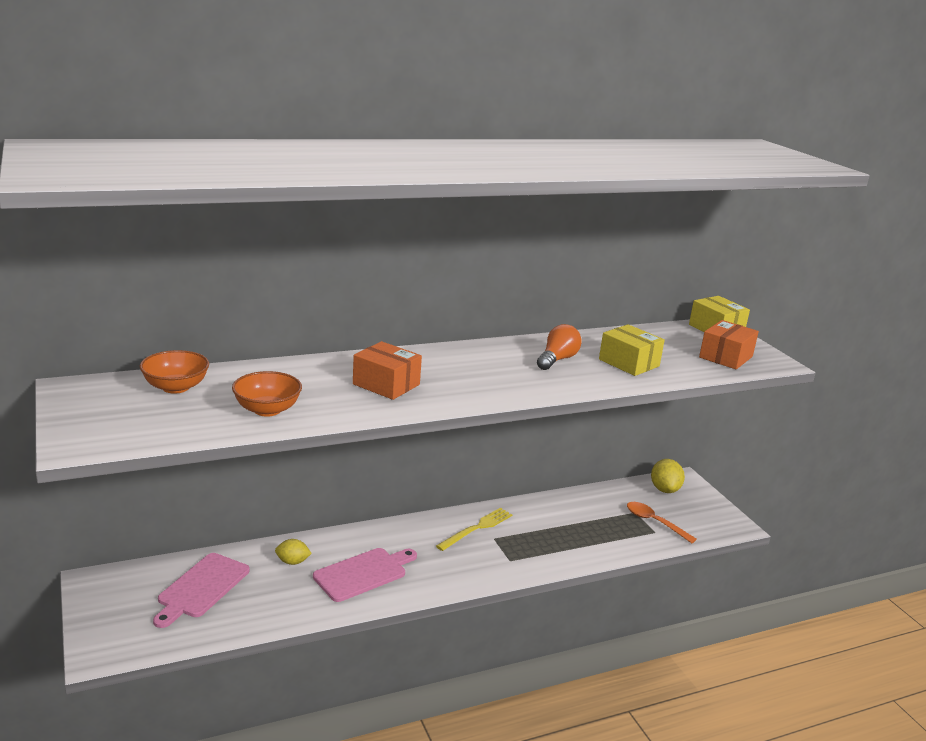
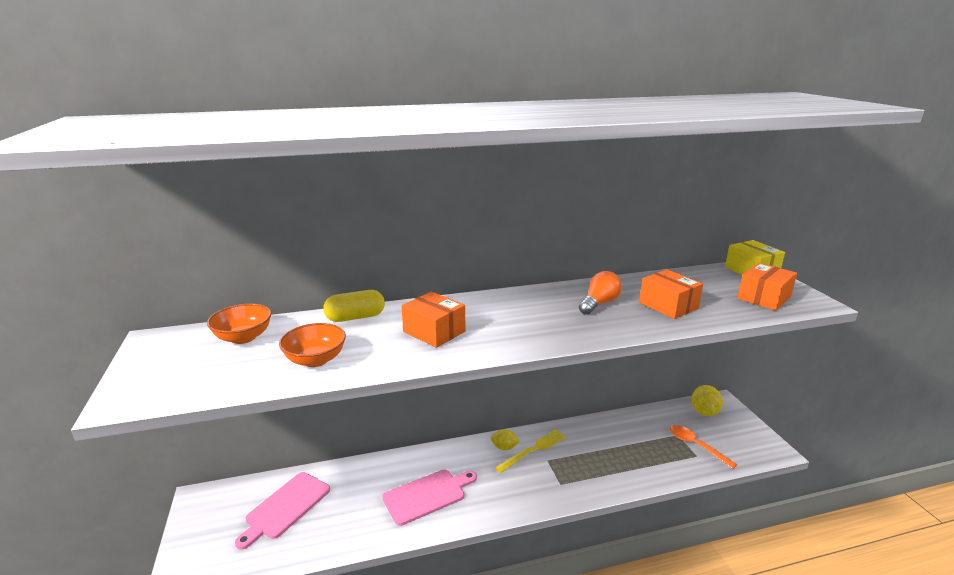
camera: 10 degrees right, 0 degrees up
yellow lemon [275,539,312,565] -> yellow lemon moved to [491,429,520,450]
yellow box [599,324,665,376] -> orange box [639,269,703,319]
none -> yellow capsule [323,290,385,322]

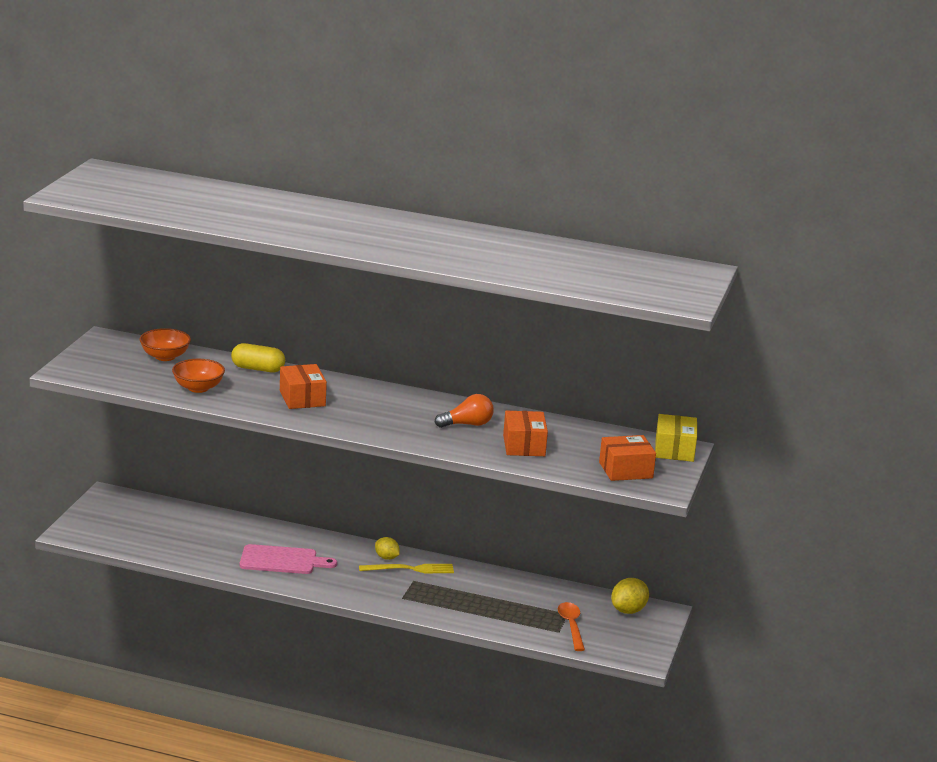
camera: 30 degrees right, 0 degrees up
pink cutting board [235,472,330,549] -> none

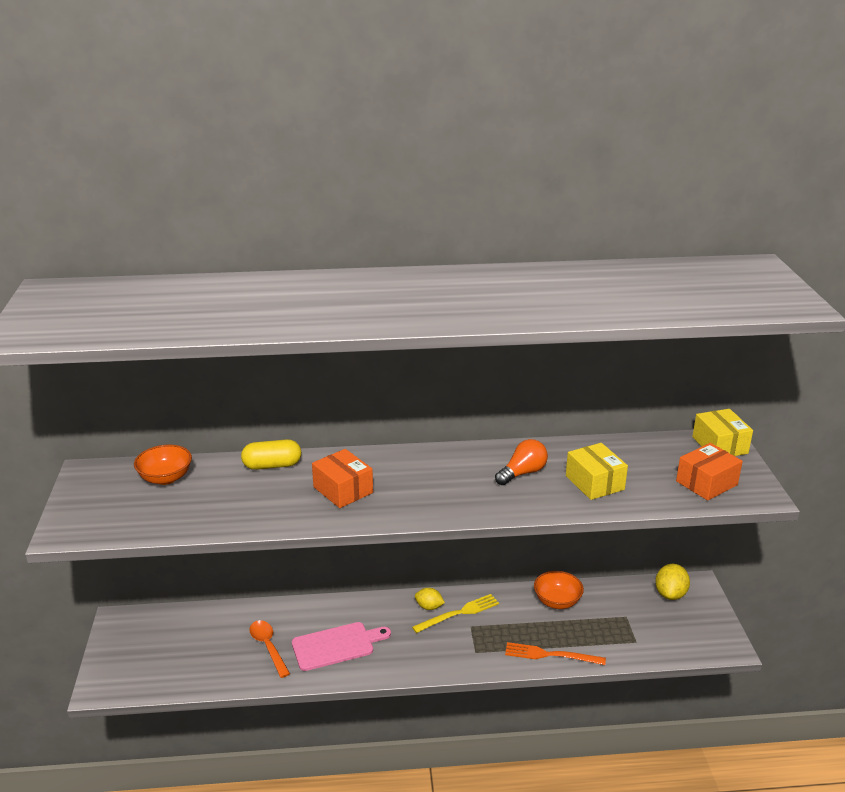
camera: 20 degrees left, 5 degrees up
orange bowl [172,359,225,393] -> orange bowl moved to [534,571,584,609]
orange box [503,411,548,456] -> yellow box [566,443,628,500]
orange spoon [558,602,585,651] -> orange spoon moved to [250,620,290,678]
none -> orange fork [505,642,606,665]

